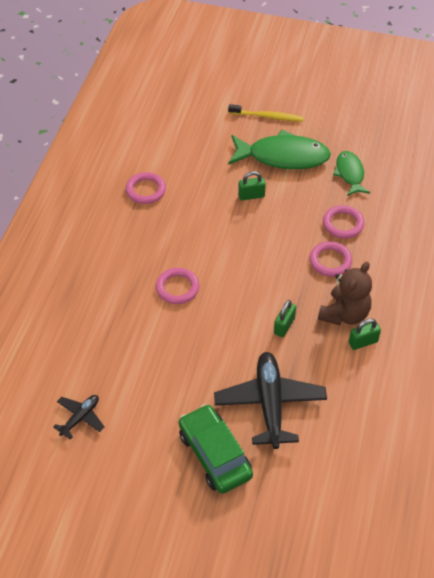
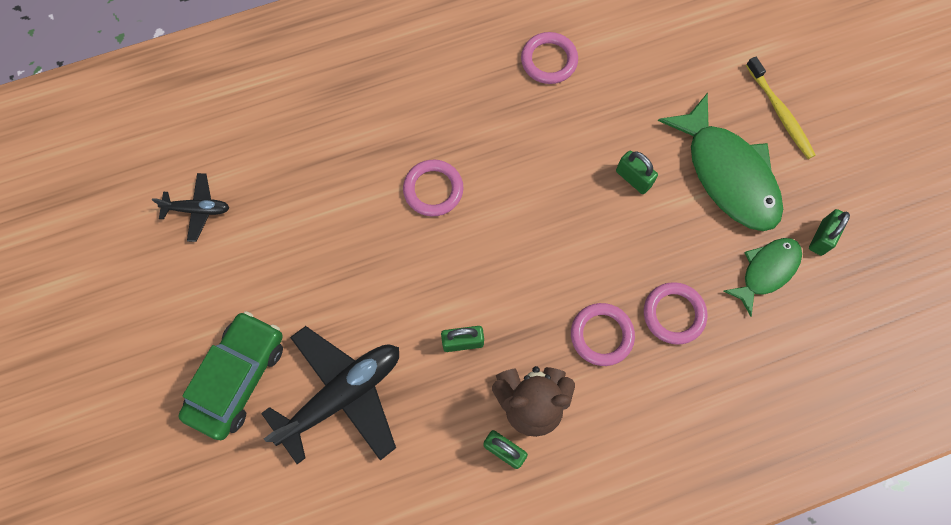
camera: 55 degrees right, 20 degrees up
none -> green padlock [809,209,850,256]

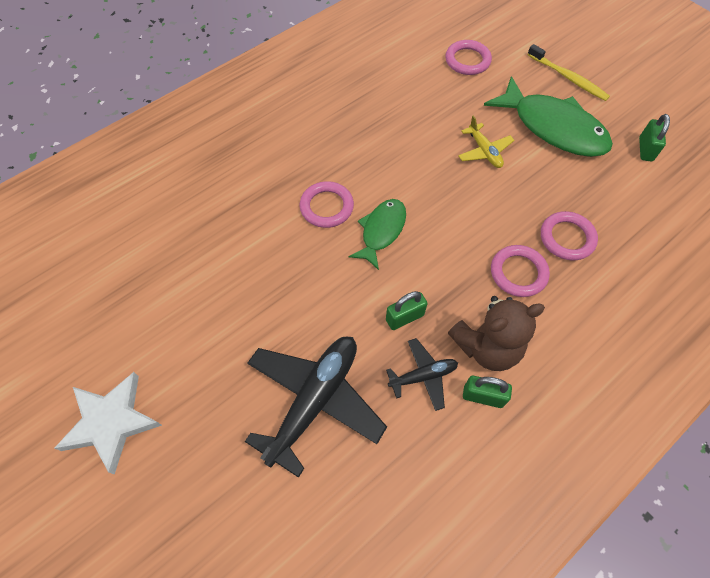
camera: 20 degrees left, 10 degrees down
black plane [152,173,230,242] -> black plane moved to [386,338,458,411]
green car [178,311,283,440] -> none
pink ring [521,32,578,84] -> pink ring moved to [445,40,492,75]
green padlock [616,151,658,194] -> yellow plane [458,115,514,168]
green fish [723,238,802,317] -> green fish moved to [349,199,406,270]
none -> white star [54,372,162,475]

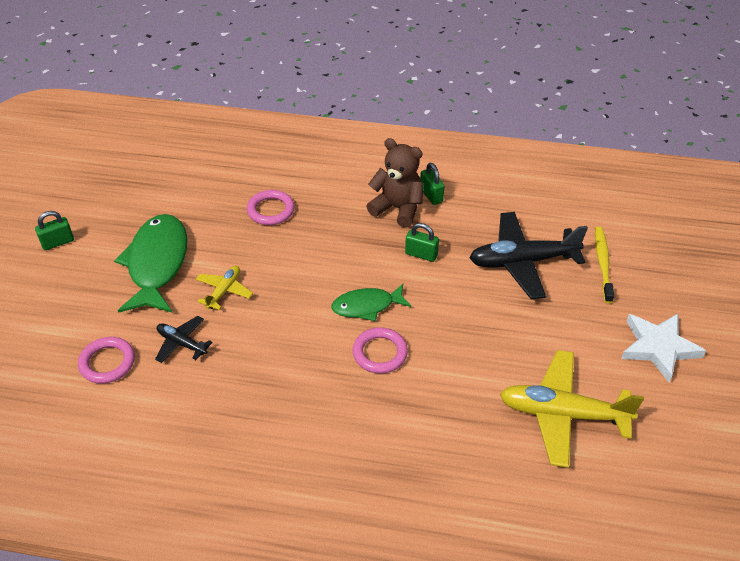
camera: 130 degrees left, 15 degrees down
black plane [386,338,458,411] -> black plane moved to [155,316,213,363]
pink ring [491,245,550,297] -> none
yellow toothbrush [527,44,610,101] -> yellow toothbrush moved to [595,227,614,303]
green padlock [639,114,670,161] -> green padlock moved to [35,211,74,250]
none -> yellow plane [500,350,644,468]

